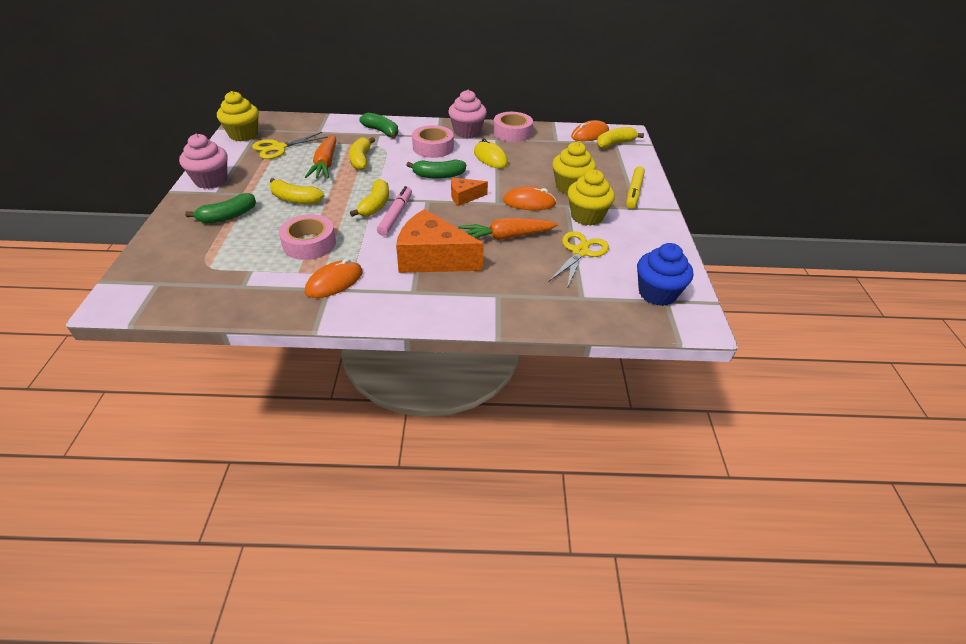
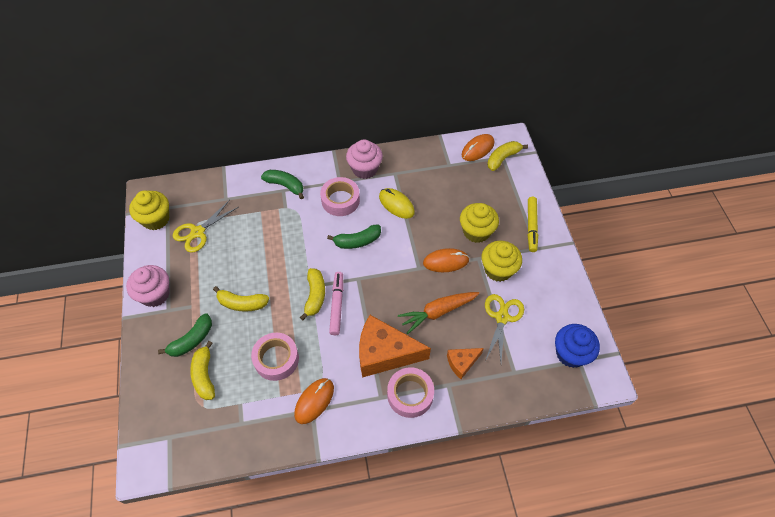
camera: 10 degrees left, 15 degrees up
orange carrot [305,135,336,178] -> none
yellow banana [349,137,375,170] -> yellow banana moved to [190,341,215,400]
orange cheese [451,178,488,206] -> orange cheese moved to [447,348,484,379]
pink tape [493,112,533,142] -> pink tape moved to [387,367,434,418]

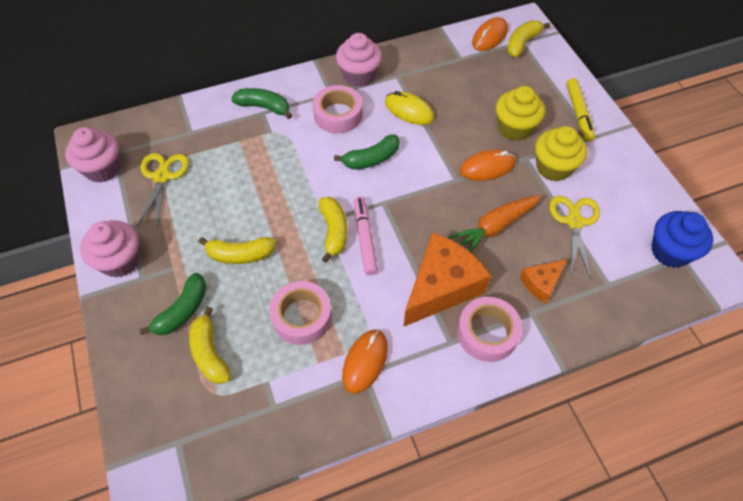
camera: 10 degrees left, 0 degrees up
yellow cupcake [129,190,169,230] -> pink cupcake [65,127,120,183]
yellow scissors [173,200,238,253] -> yellow scissors turned 150 degrees clockwise [137,153,189,229]
orange cheese [359,315,431,378] -> orange cheese turned 135 degrees clockwise [404,232,491,326]

